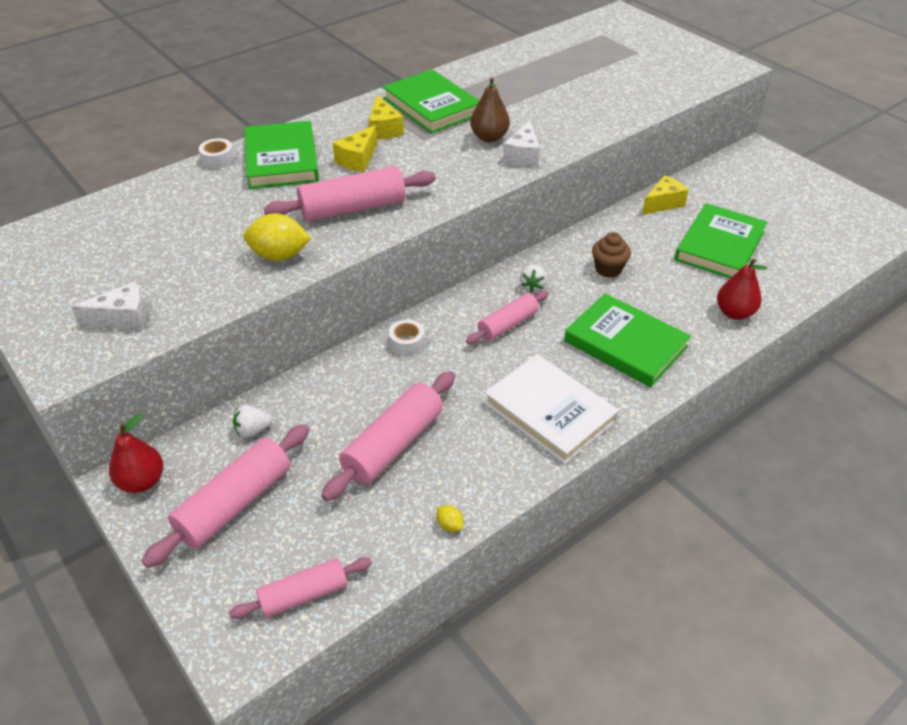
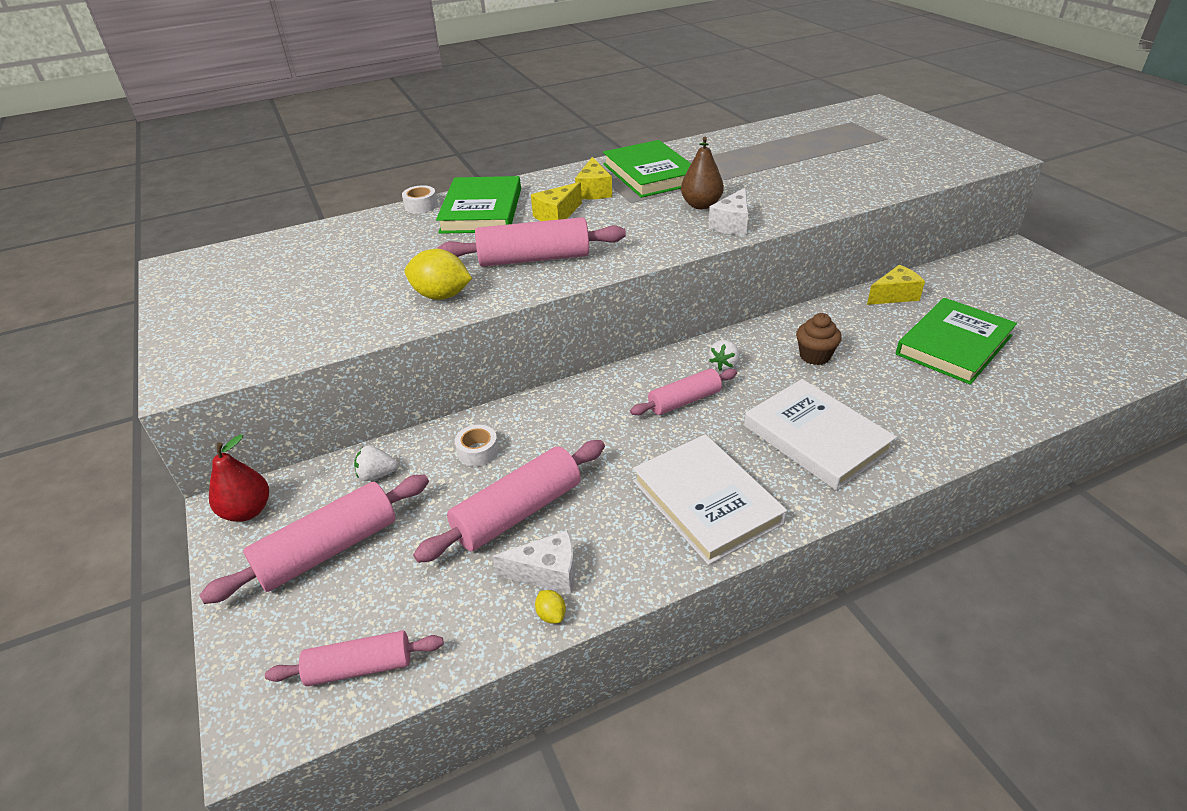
camera: 15 degrees right, 5 degrees down
white cheese [71,282,147,330] -> white cheese moved to [493,530,575,594]
white tape [389,320,425,355] -> white tape moved to [455,425,499,467]
green book [564,293,691,387] -> white book [744,379,897,491]
red pear [717,258,767,320] -> none

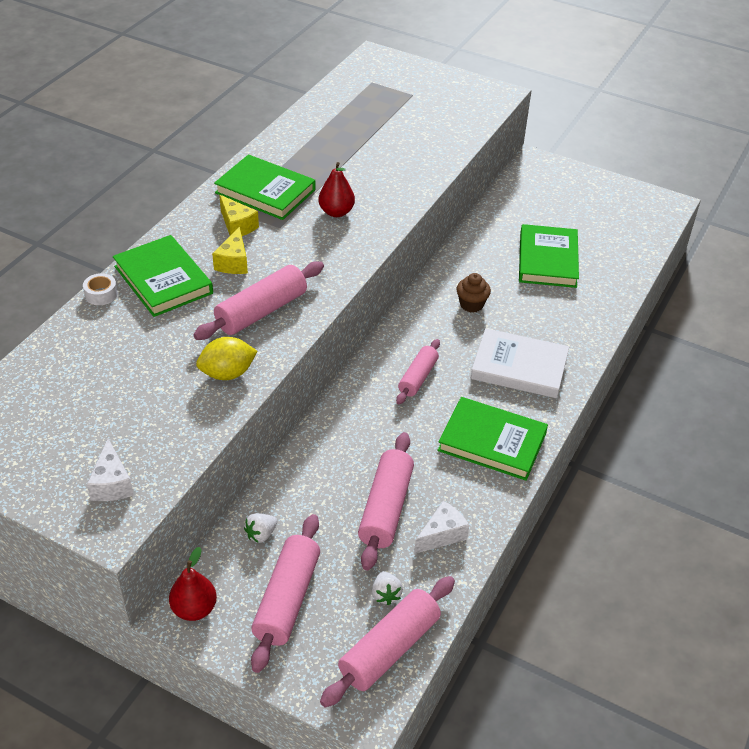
camera: 40 degrees left, 5 degrees up
pink rolling pin [265,630,444,686] -> pink rolling pin [320,576,455,708], size x1.57
white tape [455,425,499,467] -> none
yellow lemon [535,590,566,624] -> none
white book [633,434,787,565] -> green book [437,397,548,481]
brown pear [681,137,724,209] -> red pear [318,162,355,217]
white cheese [708,188,748,235] -> white cheese moved to [87,439,134,501]
white strawberry [709,340,740,370] -> white strawberry moved to [372,571,403,605]
yellow cheese [867,265,925,305] -> none

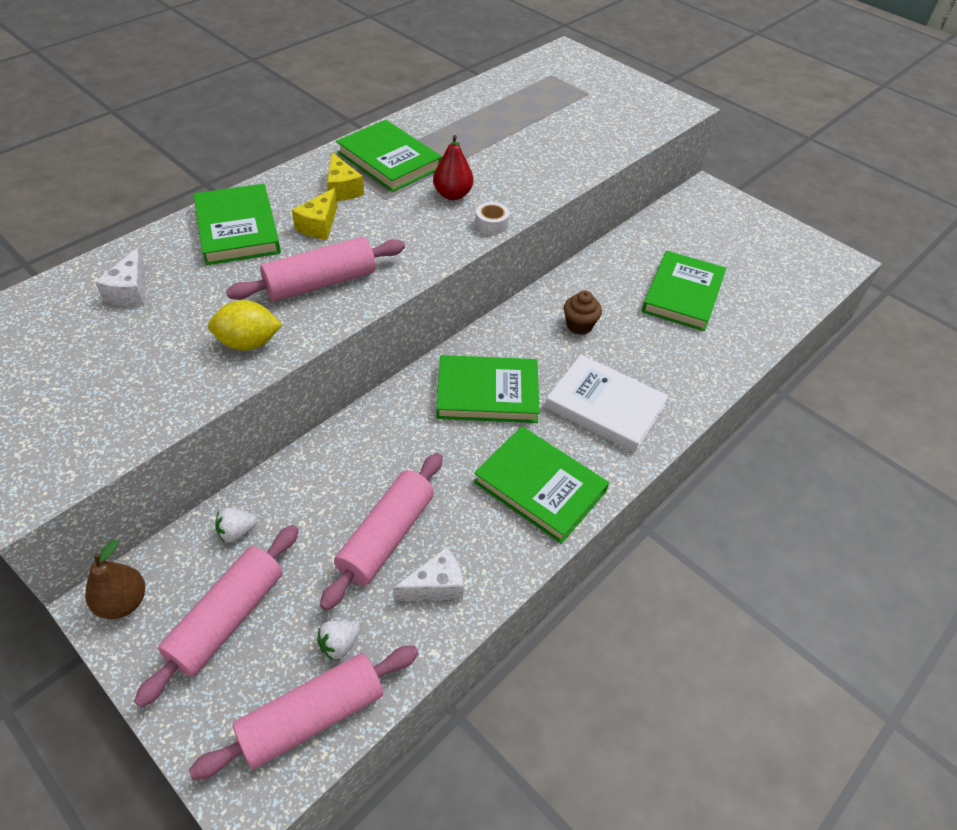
camera: 15 degrees right, 5 degrees up
white tape [83,273,118,305] -> white tape moved to [475,202,510,235]
white cheese [87,439,134,501] -> white cheese moved to [95,247,146,306]
red pear [169,547,217,621] -> brown pear [85,540,145,619]
white strawberry [372,571,403,605] -> white strawberry turned 45 degrees clockwise [317,621,360,660]
pink rolling pin [396,339,440,404] -> green book [436,355,540,423]

